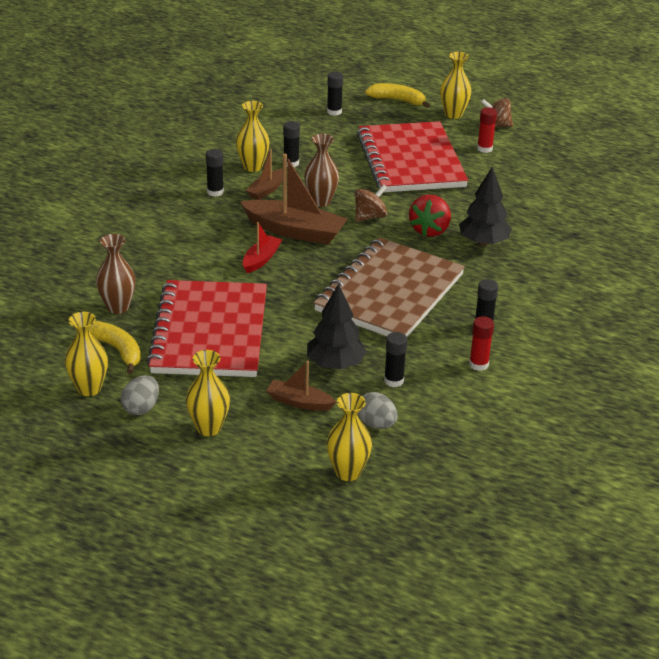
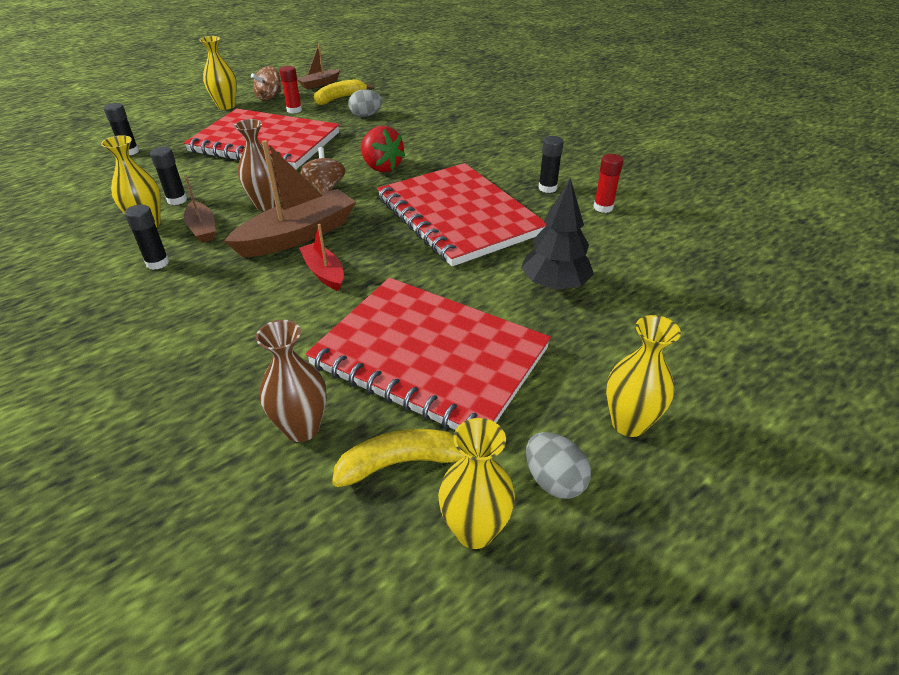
camera: 60 degrees left, 5 degrees up
brown boat [267,361,336,411] -> brown boat moved to [297,44,340,89]
brown notebook [314,237,465,337] -> red notebook [377,163,546,266]
yellow vase [327,393,372,481] -> none
grey egg [358,392,398,429] -> grey egg moved to [348,89,383,117]
yellow banana [365,83,430,108] -> yellow banana moved to [314,79,374,105]
black glue stick [384,332,407,387] -> none
black tree [459,167,512,246] -> none

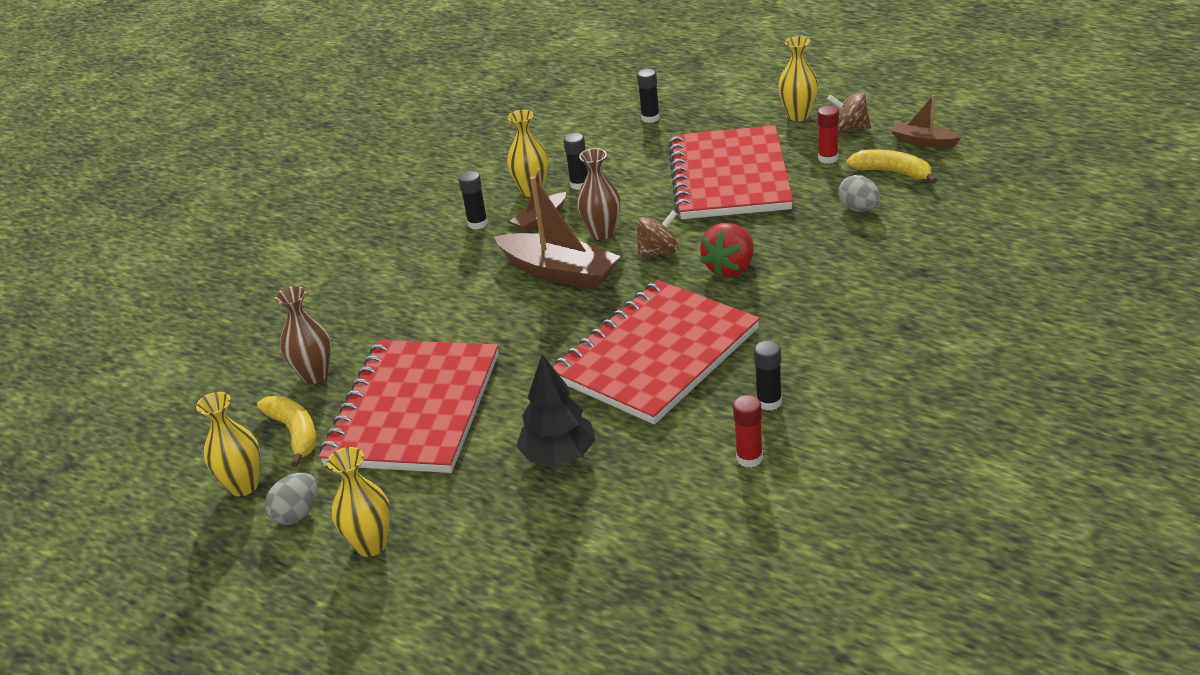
camera: 75 degrees right, 5 degrees down
red boat [299,224,344,291] -> none

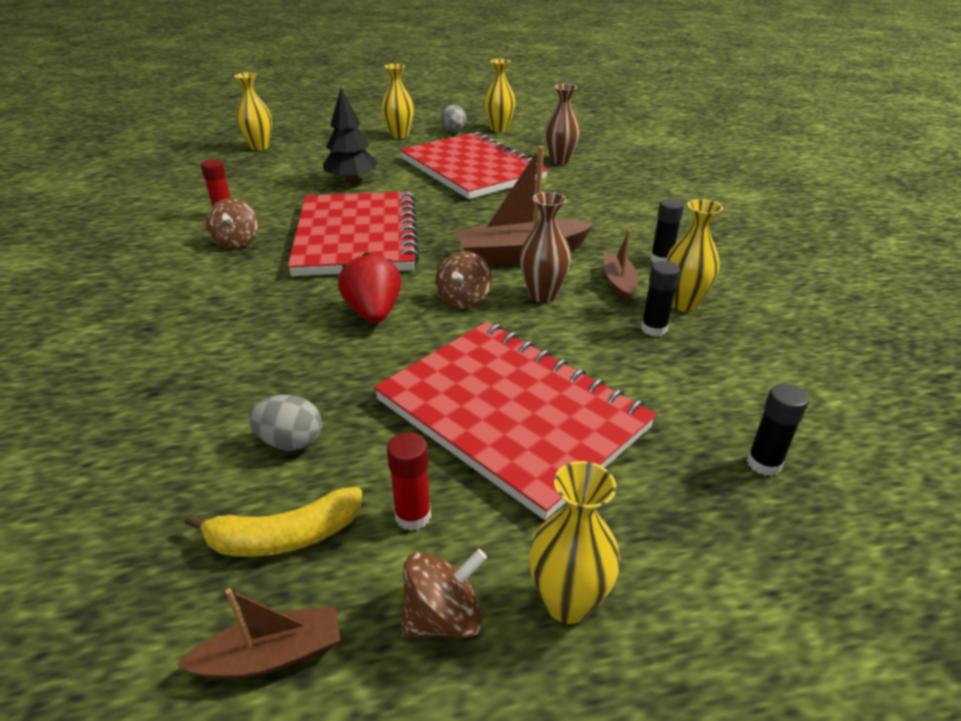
camera: 130 degrees right, 0 degrees up
yellow banana [257,396,317,467] -> none
black glue stick [754,340,782,410] -> brown spinning top [206,198,258,249]
none -> yellow vase [234,73,272,151]

